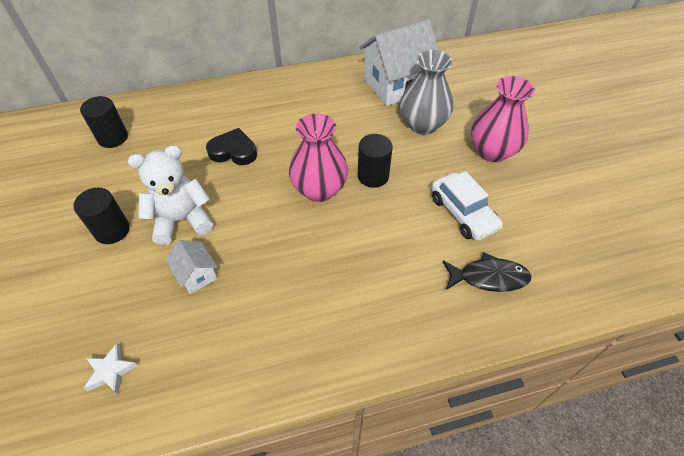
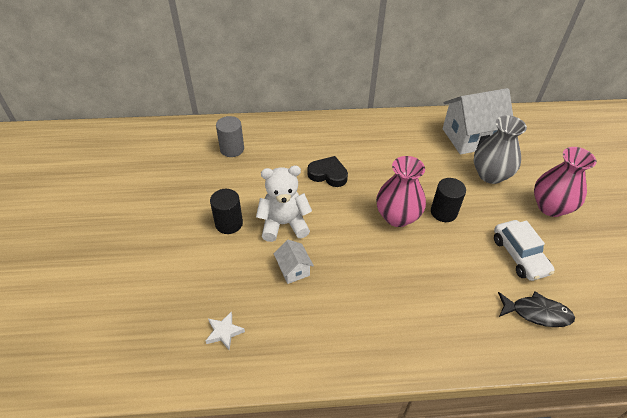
camera: 10 degrees right, 5 degrees down
black cylinder [80,96,128,148] -> grey cylinder [216,116,244,157]

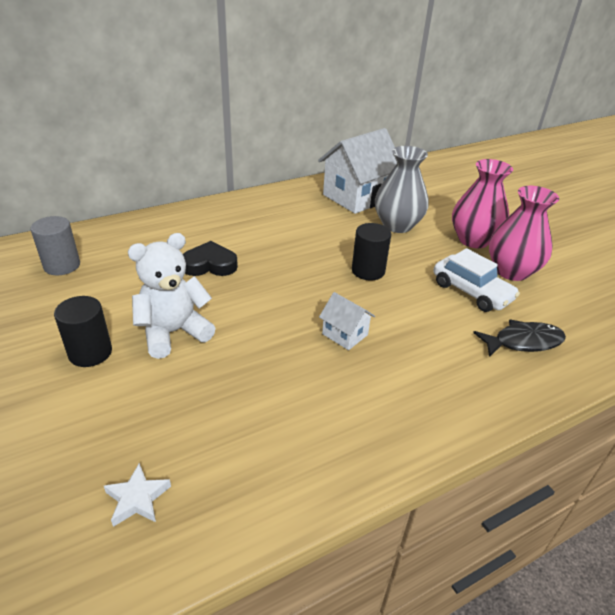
camera: 25 degrees left, 10 degrees down
white house [274,240,314,284] -> white house moved to [319,292,375,350]
pink vase [376,156,426,227] -> pink vase moved to [489,186,559,281]

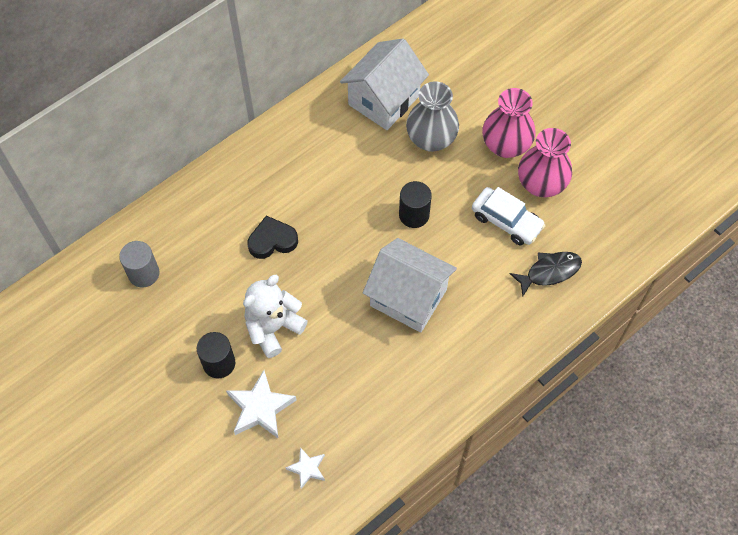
camera: 10 degrees left, 25 degrees up
white house [319,292,375,350] -> white house [363,238,457,333], size x2.12
none -> white star [226,370,296,439]

